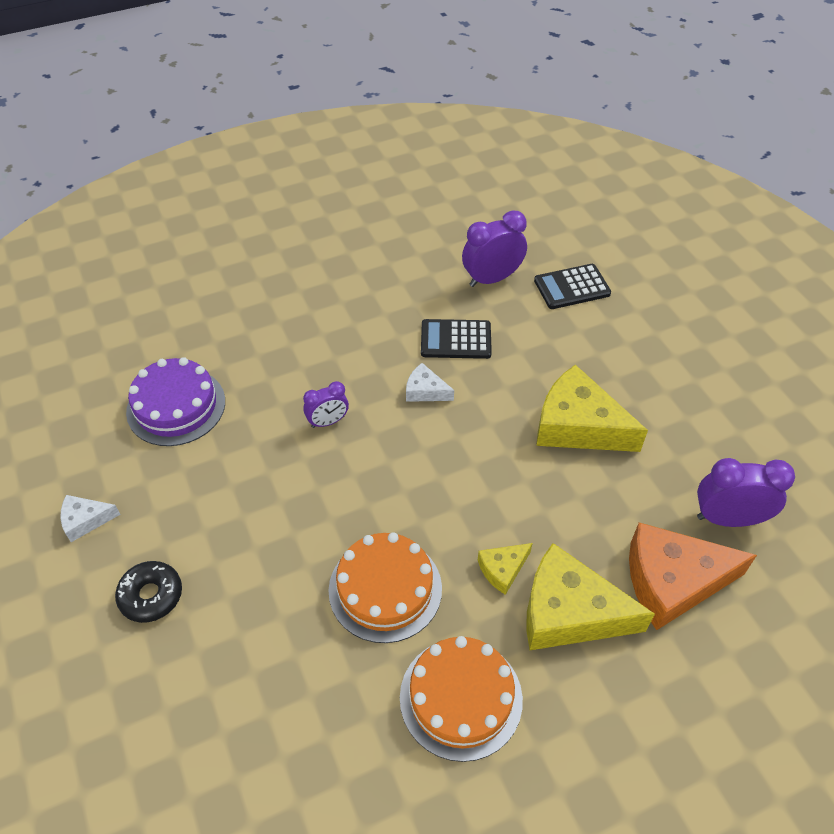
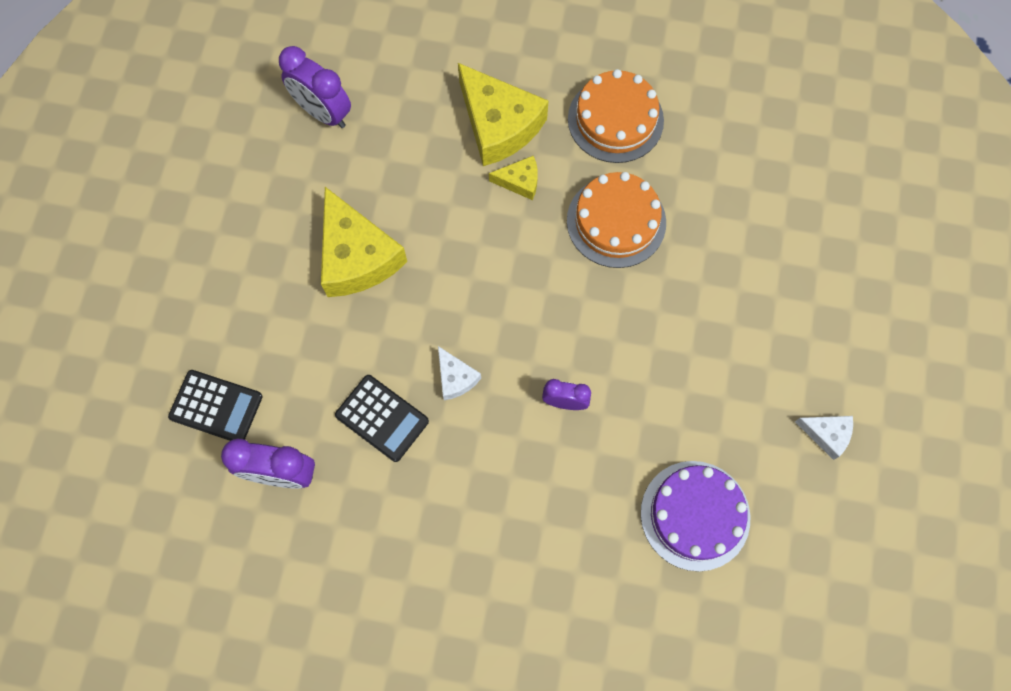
camera: 145 degrees left, 20 degrees up
black donut [115,561,182,623] -> none
orange cheese [629,522,757,630] -> none

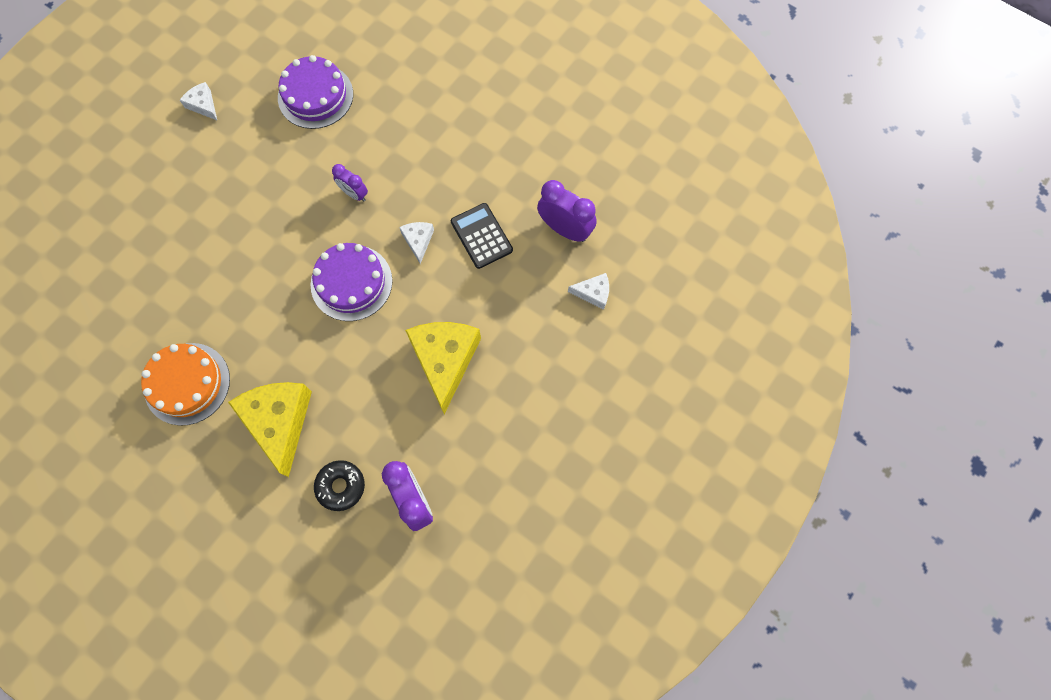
camera: 155 degrees left, 0 degrees up
black calculator [168,370,262,441] -> white cheese [568,273,609,310]
yellow cheese [489,156,538,200] -> none
orange cake [567,172,666,268] -> none
none -> purple cake [311,243,393,321]
none -> black donut [314,460,365,511]

